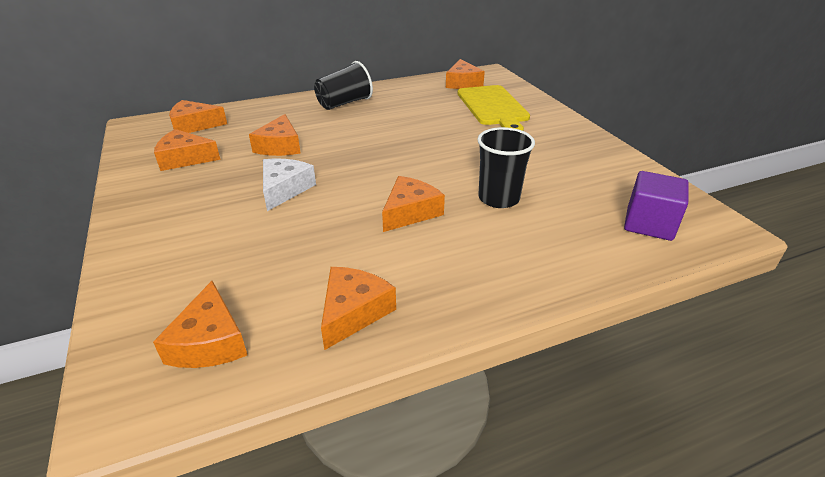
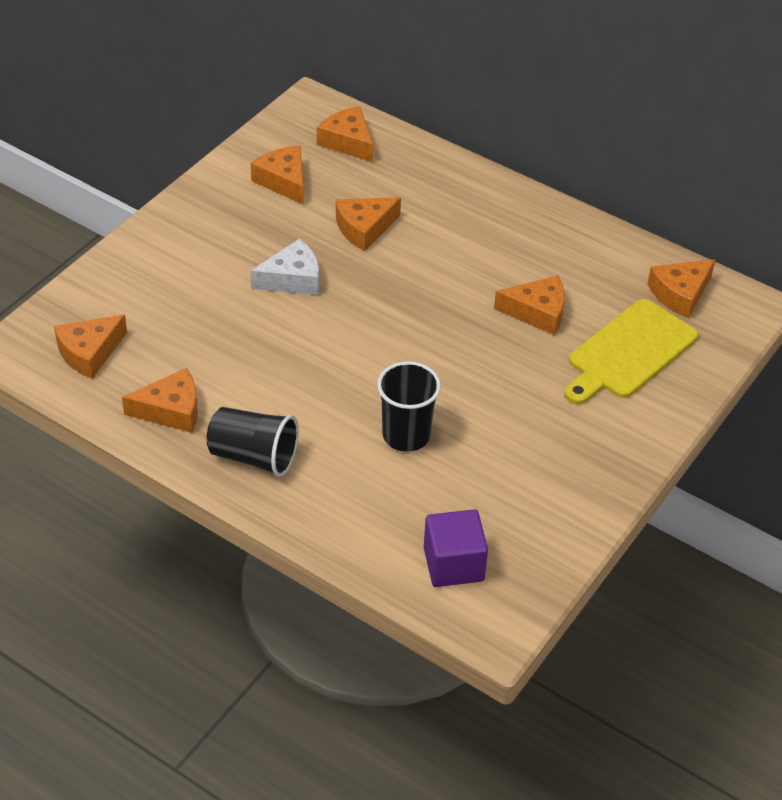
camera: 55 degrees right, 10 degrees up
black cup [314,61,373,110] -> black cup moved to [207,407,299,477]
orange cheese [382,176,445,232] -> orange cheese moved to [494,275,565,335]

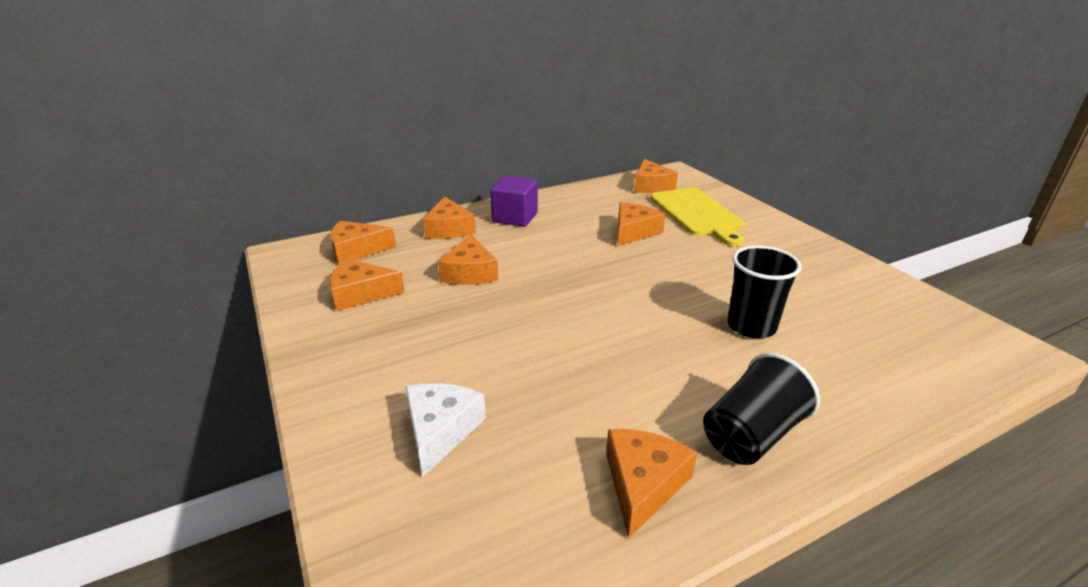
camera: 60 degrees left, 15 degrees down
orange cheese [54,315,127,379] -> orange cheese moved to [423,196,476,239]
white cheese [251,238,319,295] -> white cheese moved to [405,383,486,477]
purple cube [424,509,488,587] -> purple cube moved to [490,176,538,227]

